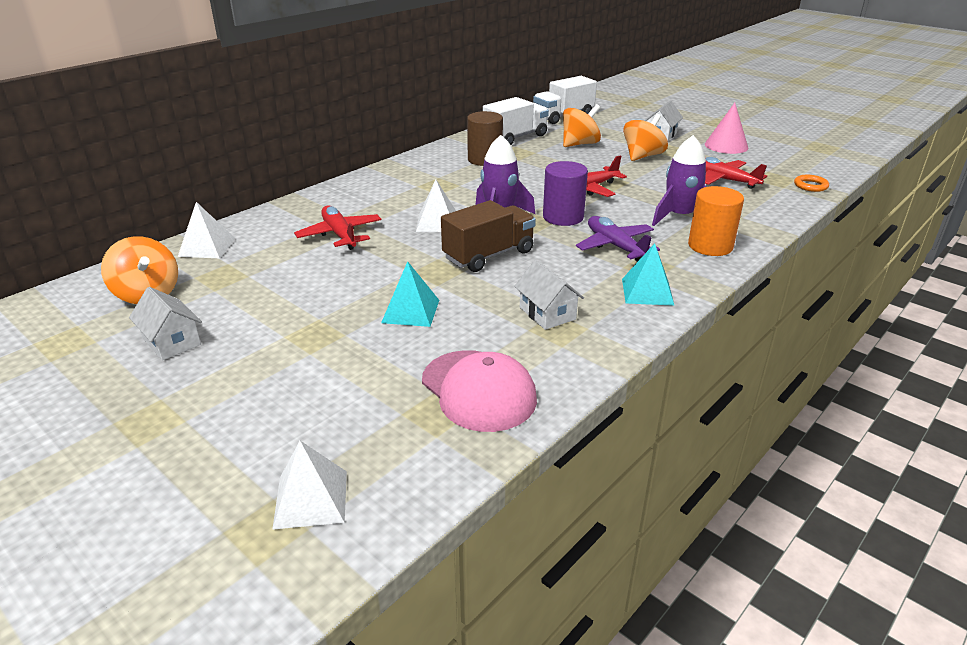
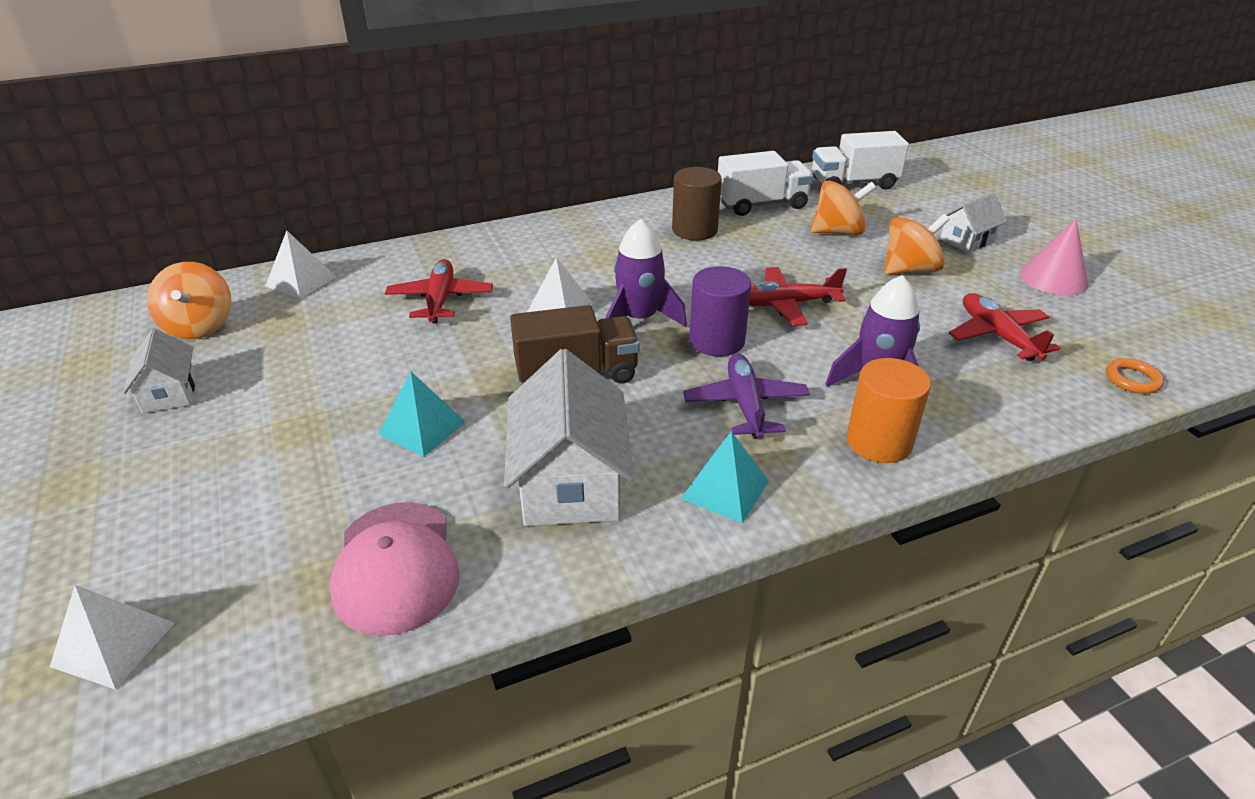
camera: 25 degrees right, 5 degrees up
white house [514,260,584,330] -> white house [504,349,634,526], size x1.82

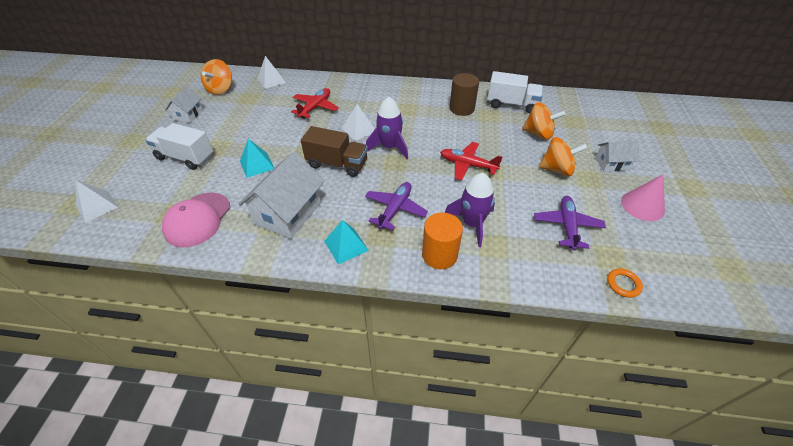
camera: 30 degrees right, 10 degrees up
purple cylinder [689,266,751,356] -> none
white truck [812,131,909,190] -> white truck moved to [145,123,213,170]
red plane [949,293,1060,361] -> purple plane [534,196,606,250]

